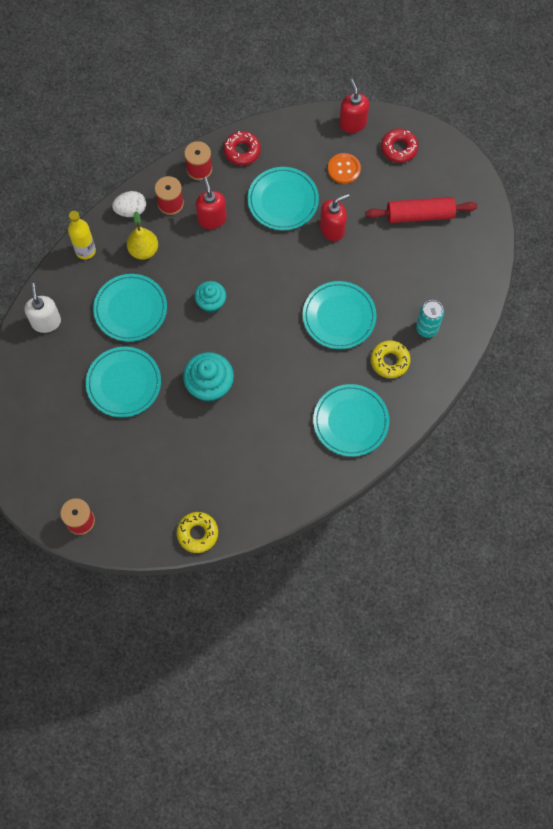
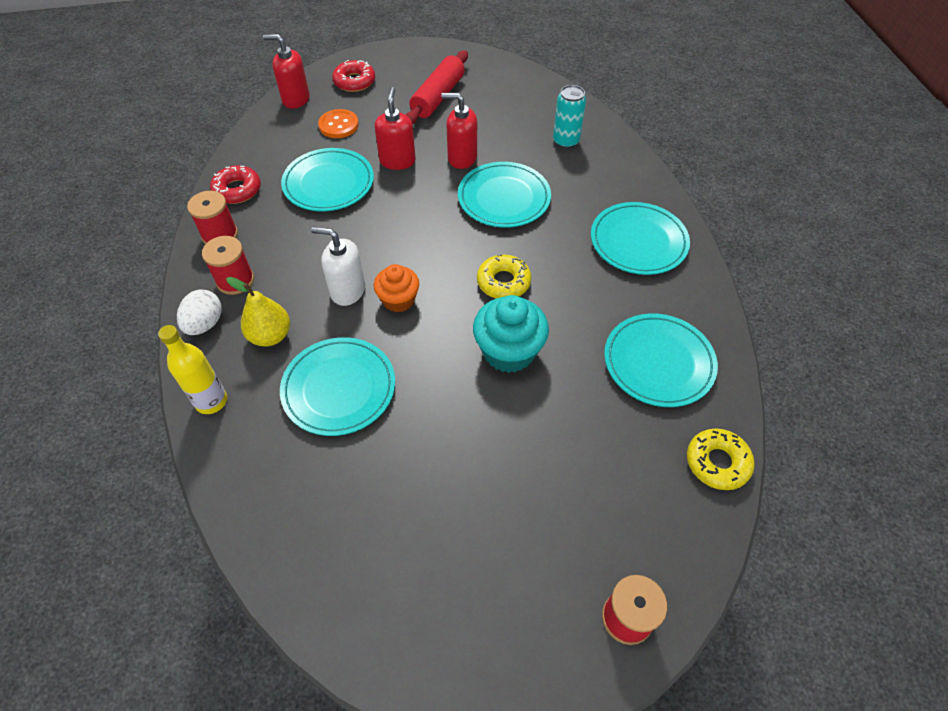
camera: 60 degrees left, 15 degrees down
white soap dispenser [25,283,61,333] -> white soap dispenser moved to [311,227,365,306]
turquoise plate [86,347,161,417] -> turquoise plate moved to [604,313,718,407]
turquoise cupcake [195,281,226,313] -> orange cupcake [374,264,419,313]
red soap dispenser [196,177,227,229] -> red soap dispenser moved to [441,93,477,169]
yellow donut [371,340,411,378] -> yellow donut moved to [477,254,531,298]

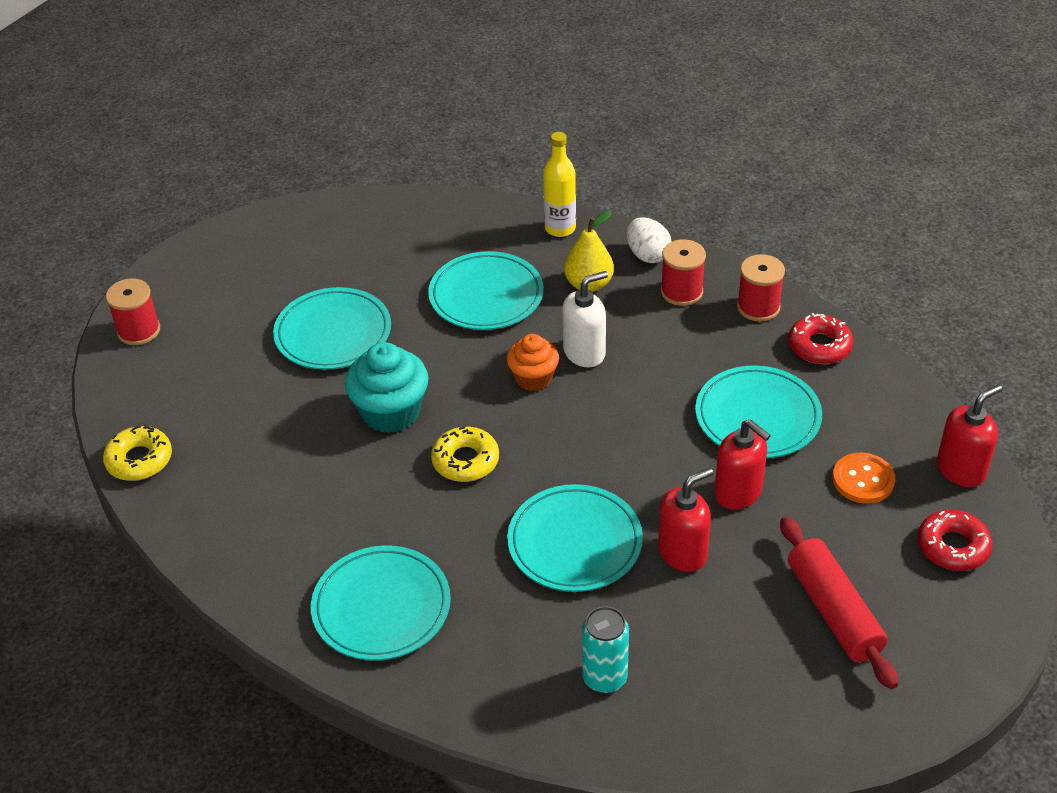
camera: 135 degrees right, 10 degrees down
turquoise plate [604,313,718,407] -> turquoise plate moved to [273,287,391,370]

